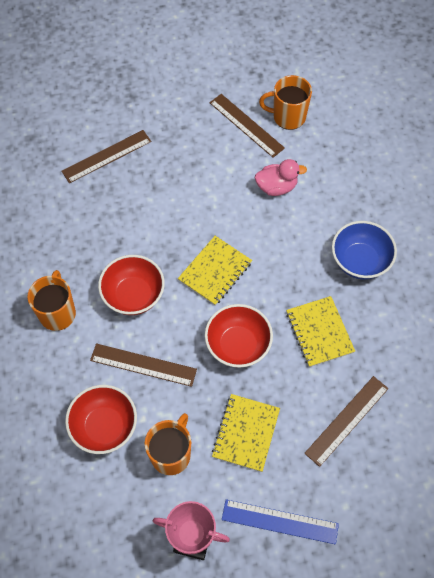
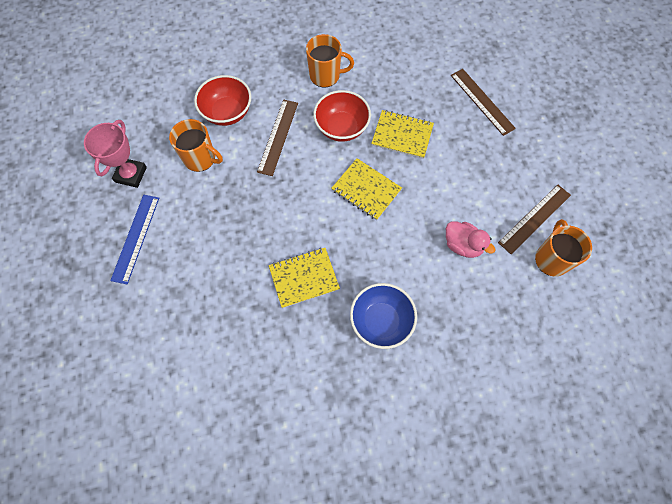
camera: 90 degrees right, 5 degrees up
red bowl [205,304,273,368] -> none
yellow notebook [212,394,280,472] -> yellow notebook moved to [371,110,434,159]
pink duck [255,159,307,196] -> pink duck turned 45 degrees counterclockwise [446,221,496,258]
brown ruler [304,376,389,467] -> none

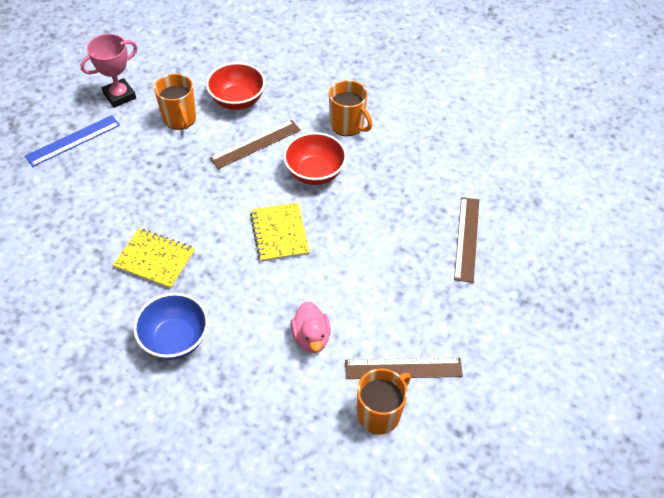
camera: 40 degrees right, 15 degrees down
yellow notebook [371,110,434,159] -> none

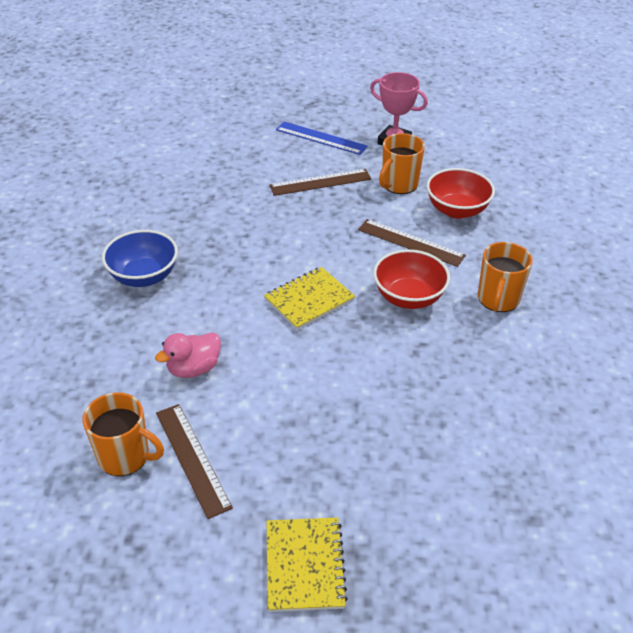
camera: 65 degrees right, 10 degrees down
yellow notebook [113,228,195,289] -> yellow notebook moved to [267,517,348,612]
brown ruler [454,197,479,283] -> brown ruler moved to [269,169,372,196]

